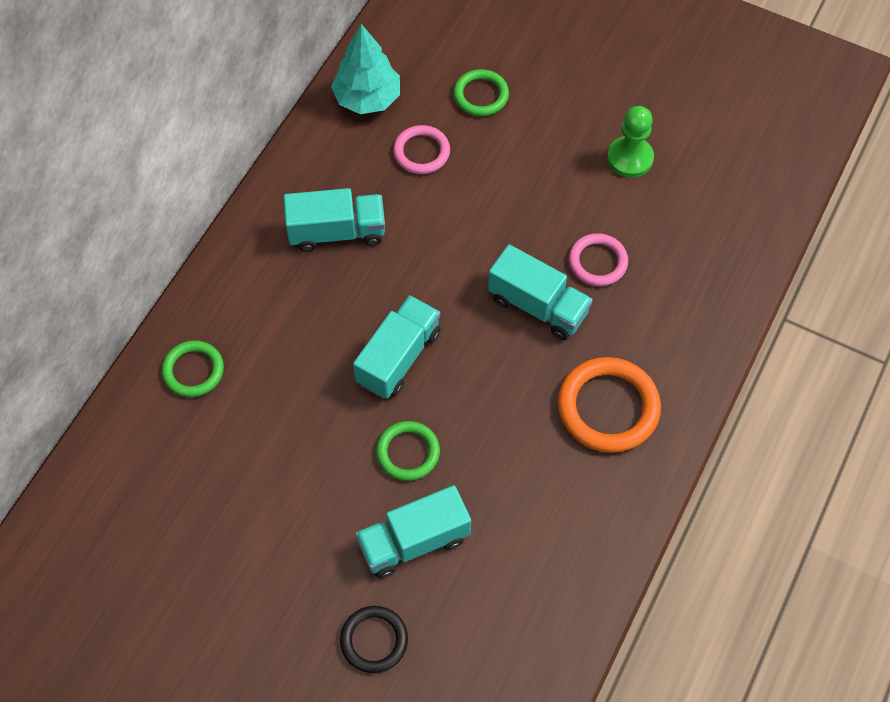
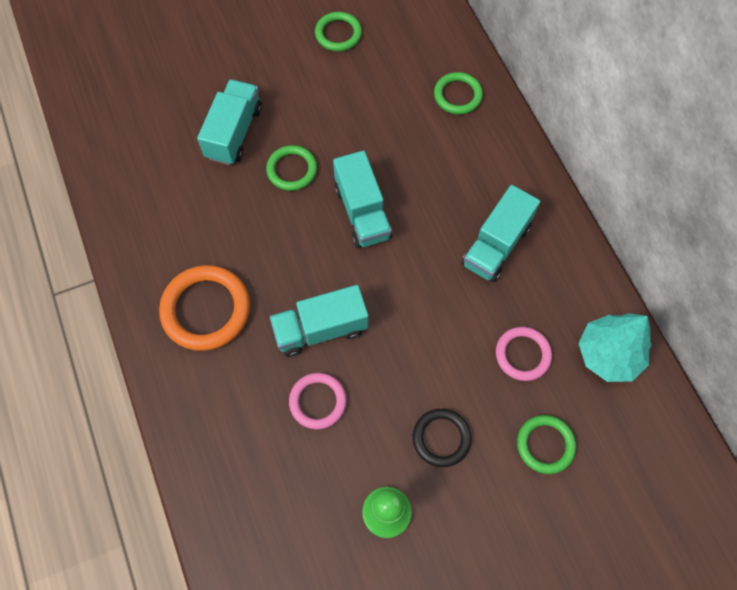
camera: 130 degrees right, 5 degrees up
black ring [340,606,408,673] -> black ring moved to [413,409,471,467]
none -> green ring [315,12,362,52]

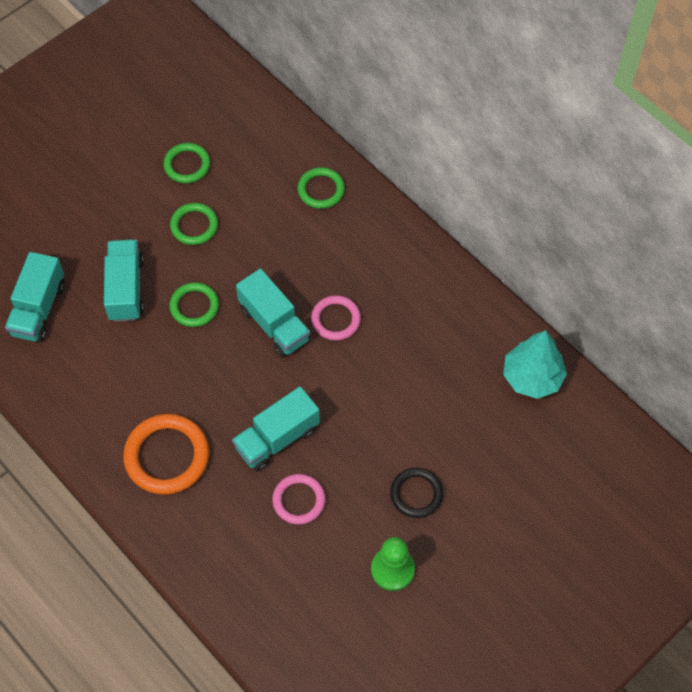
camera: 20 degrees left, 5 degrees down
turquoise truck [462,185,540,282] -> turquoise truck moved to [5,252,65,342]
pink ring [496,327,552,381] -> pink ring moved to [311,295,361,340]
green ring [517,415,576,474] -> green ring moved to [170,203,218,245]

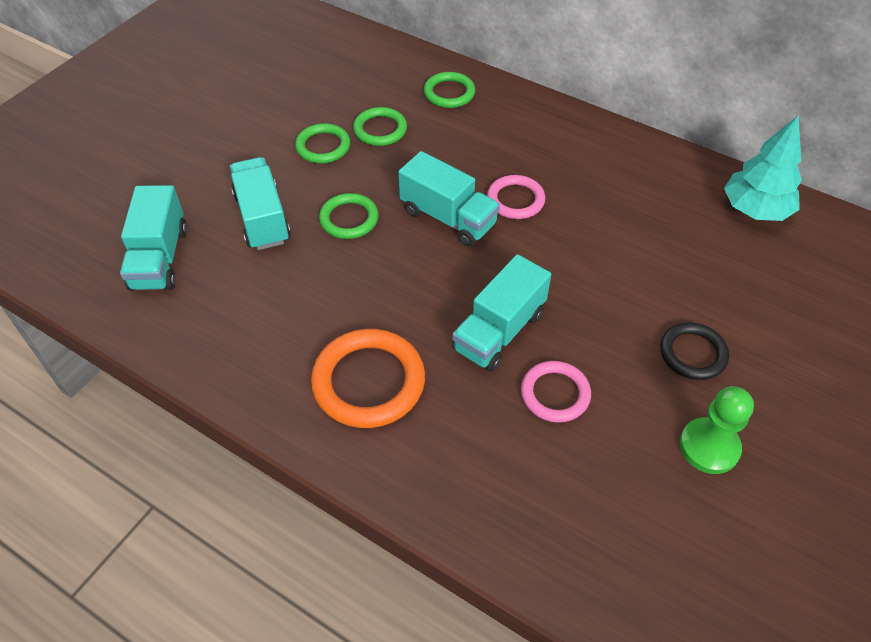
camera: 15 degrees left, 10 degrees down
green ring [163,143,210,183] -> green ring moved to [353,107,407,146]

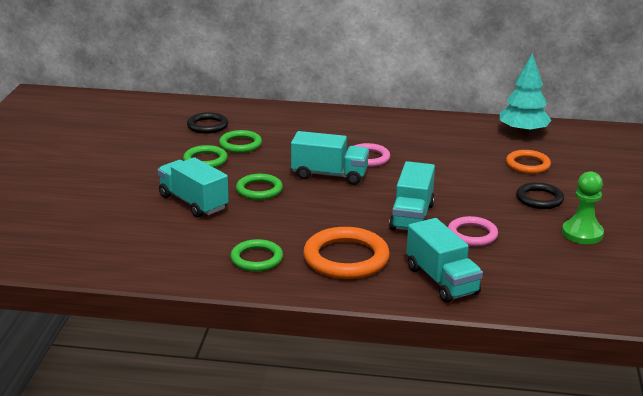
camera: 25 degrees left, 25 degrees down
turquoise truck [120,185,187,291] -> turquoise truck moved to [406,218,483,303]
green ring [424,72,475,108] -> green ring moved to [230,239,283,271]
none -> black ring [187,112,228,134]
none -> orange ring [506,150,551,174]

